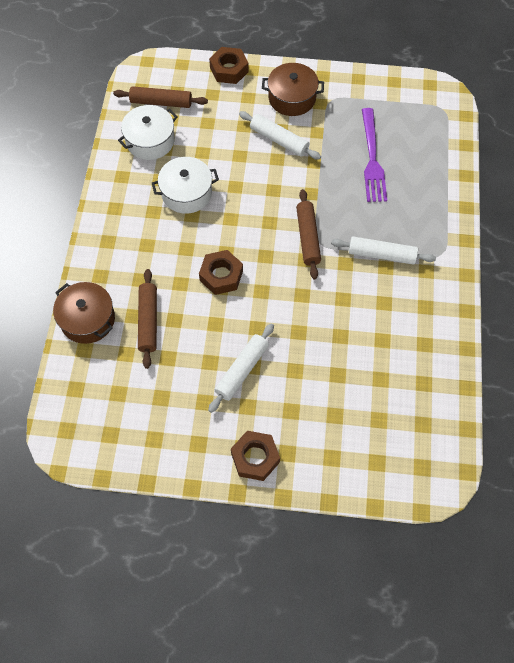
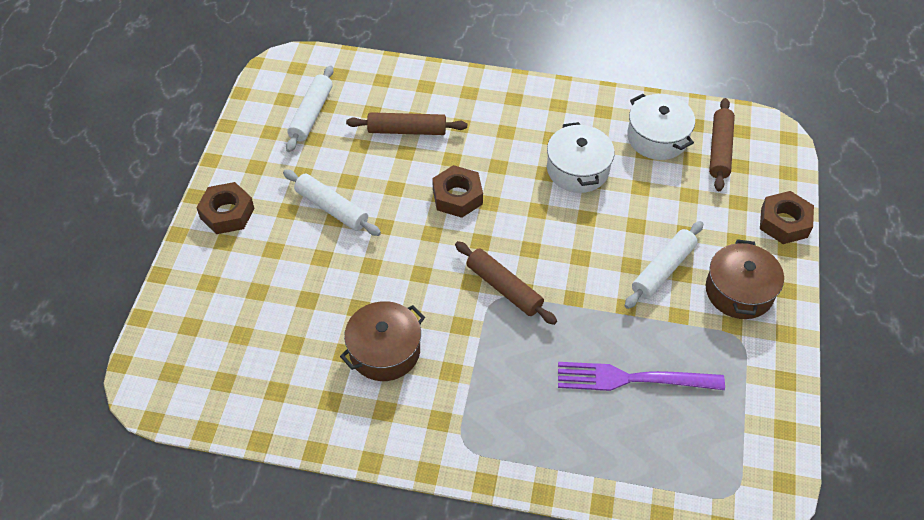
camera: 95 degrees right, 10 degrees down
brown pot [53,282,115,344] -> brown pot moved to [340,301,425,381]
brown rolling pin [296,189,321,279] -> brown rolling pin turned 45 degrees clockwise [455,241,557,325]
white rolling pin [331,236,436,265] -> white rolling pin moved to [286,65,334,152]

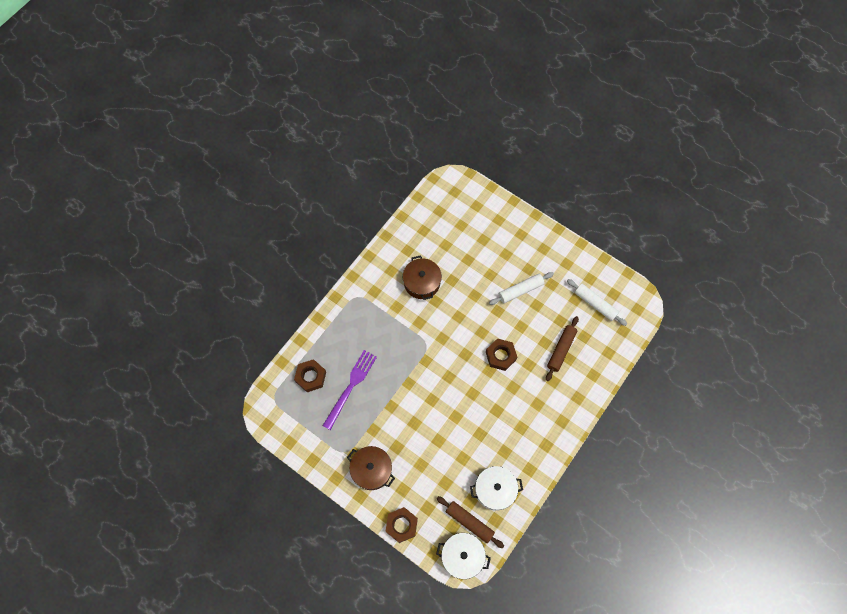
camera: 115 degrees right, 15 degrees up
brown nut [196,182,254,234] -> brown nut moved to [294,359,326,392]
brown rolling pin [455,241,557,325] -> none
white pot [547,122,615,193] -> white pot moved to [436,533,491,579]
white rolling pin [625,221,703,309] -> none

